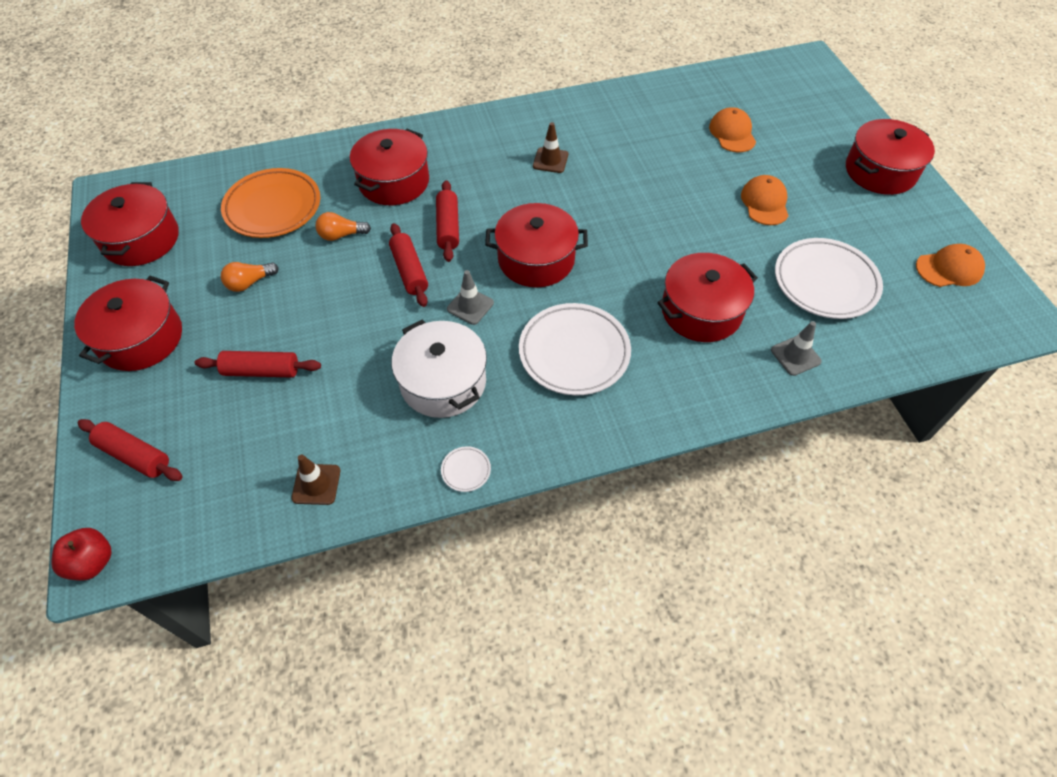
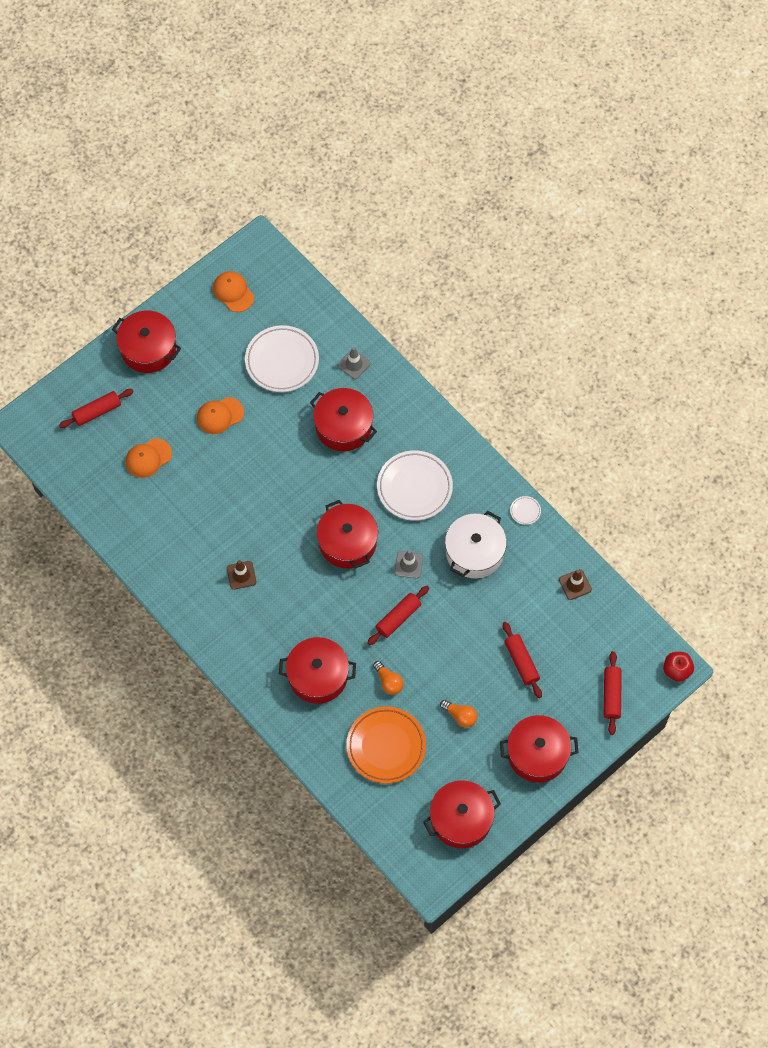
camera: 115 degrees left, 10 degrees up
red rolling pin [436,180,459,262] -> red rolling pin moved to [59,389,134,428]

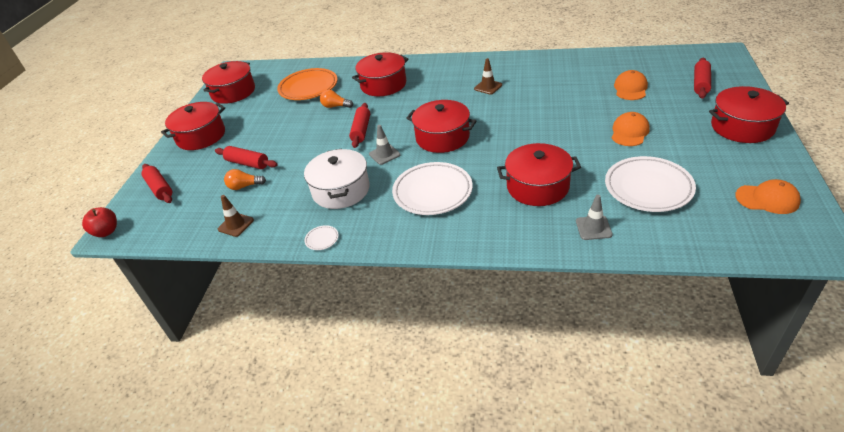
camera: 145 degrees right, 25 degrees down
orange light bulb [440,700,477,728] -> orange light bulb moved to [224,169,266,190]

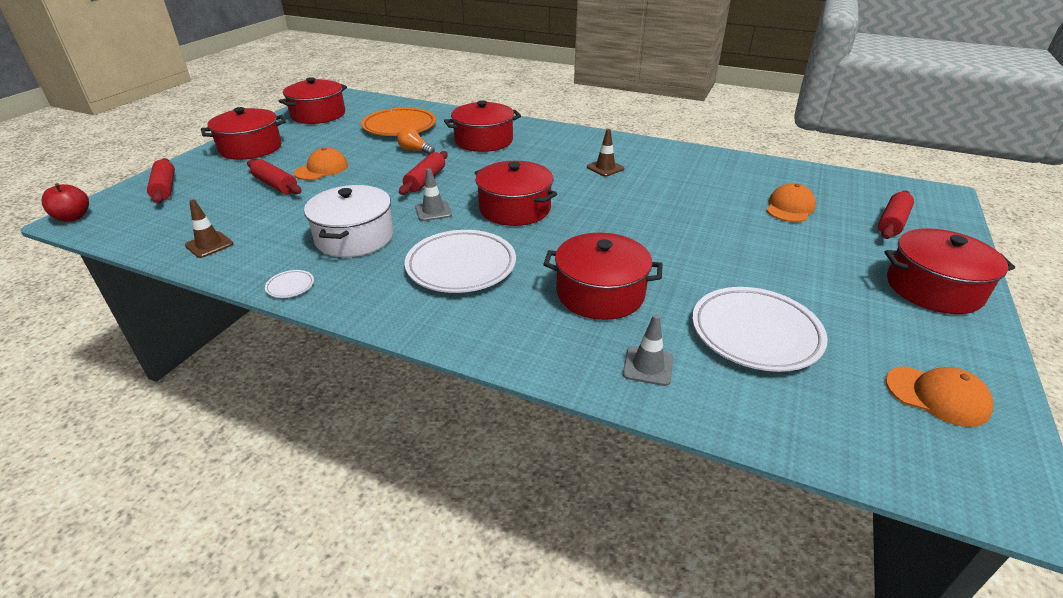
camera: 10 degrees right, 5 degrees down
orange light bulb [224,169,266,190] -> none
orange cap [612,112,650,146] -> orange cap moved to [294,148,348,180]

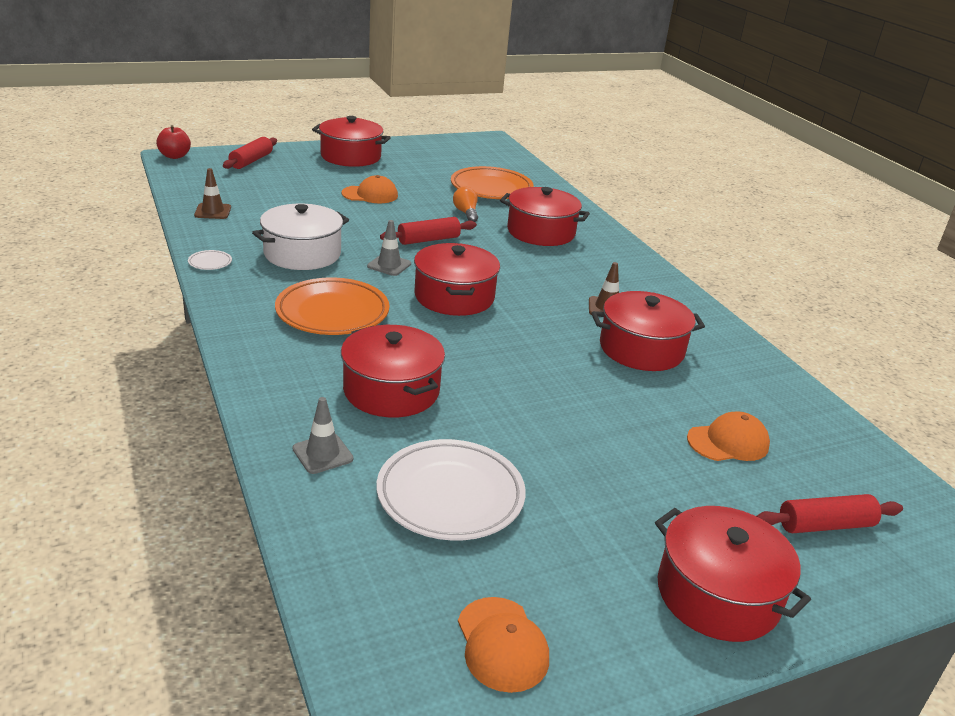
camera: 40 degrees right, 5 degrees down
red rolling pin [247,159,302,194] -> none
red pot [279,77,347,124] -> red pot moved to [591,291,705,371]
white plate [405,230,516,293] -> orange plate [275,278,389,335]

